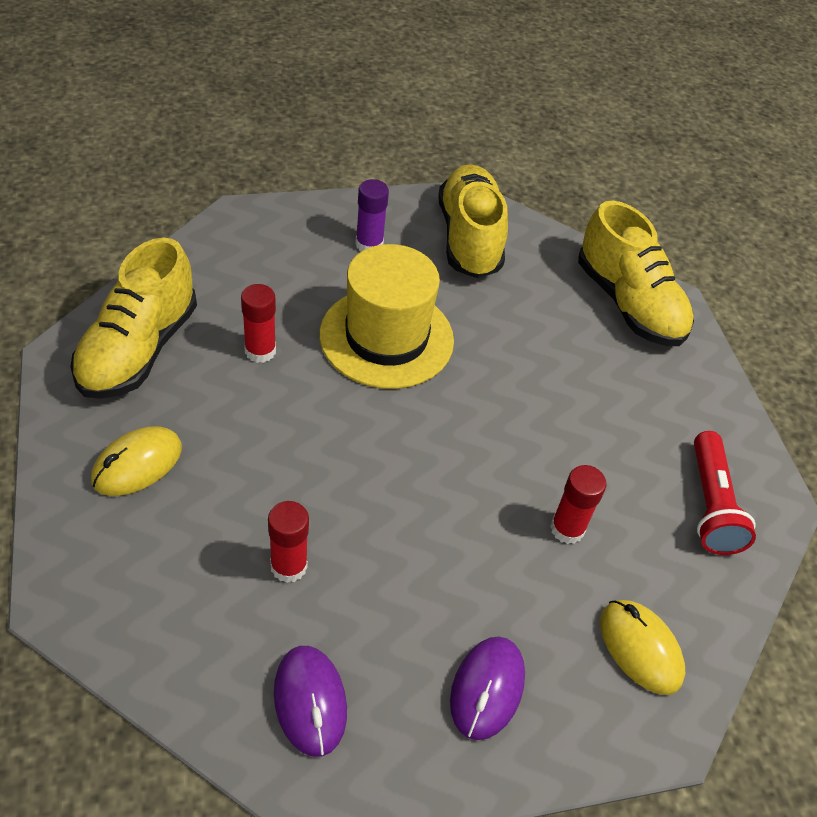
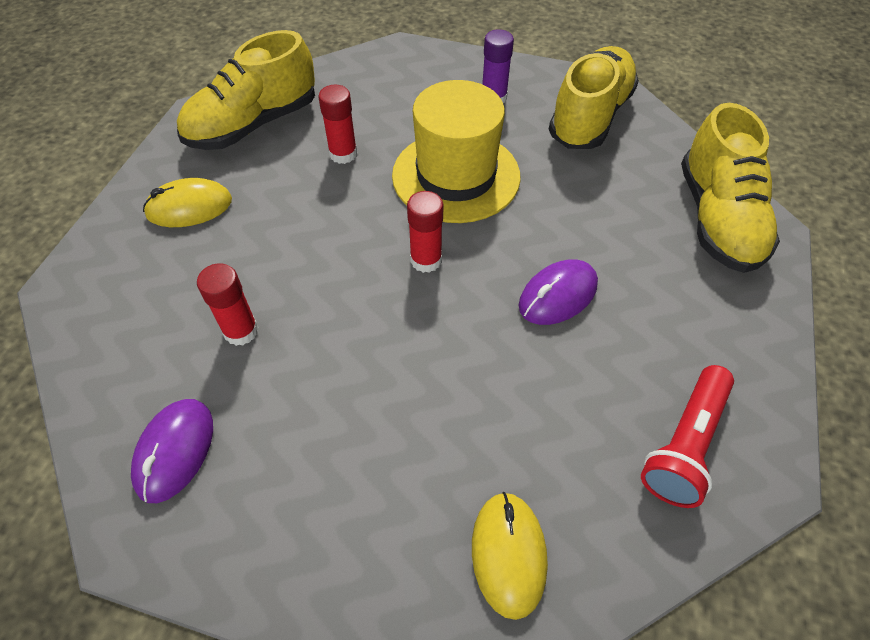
camera: 35 degrees right, 5 degrees up
purple mouse [450,636,525,740] -> purple mouse moved to [519,259,598,325]
red glue stick [550,465,606,544] -> red glue stick moved to [407,191,443,273]

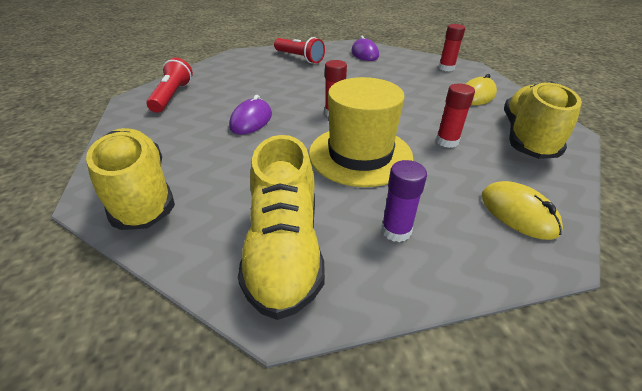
camera: 150 degrees right, 15 degrees down
red glue stick [197,263,259,346] -> red glue stick moved to [439,24,465,71]
yellow mouse [472,492,548,620] -> yellow mouse moved to [481,181,563,240]
none -> red flashlight [274,37,325,63]

